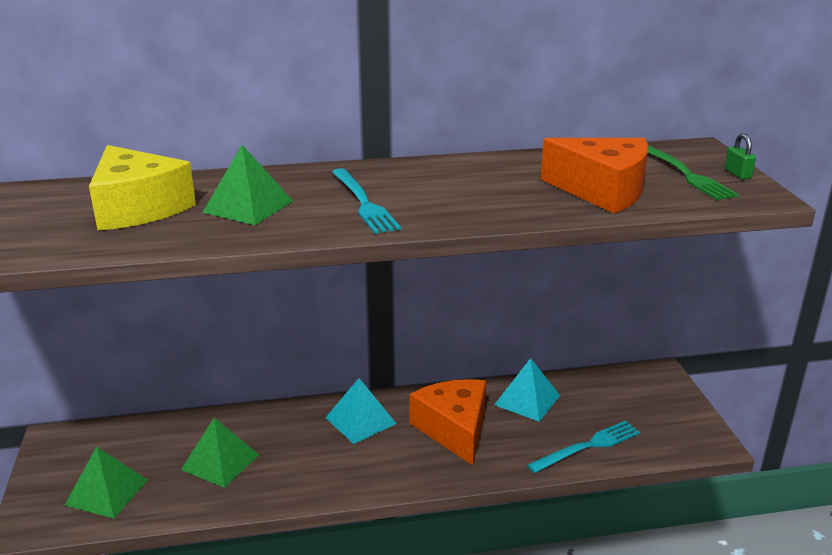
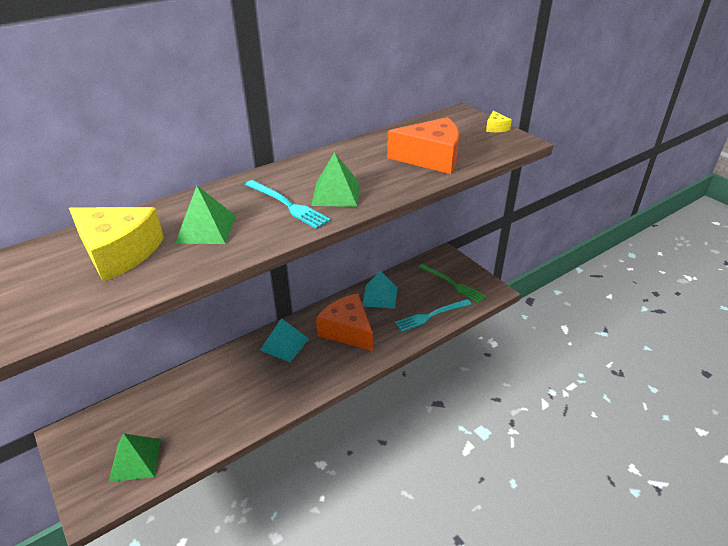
camera: 25 degrees left, 10 degrees up
green pyramid [181,418,259,488] -> green pyramid moved to [311,152,360,207]
turquoise fork [527,421,640,473] -> turquoise fork turned 150 degrees counterclockwise [395,299,471,332]
green fork [648,145,739,200] -> green fork moved to [418,263,486,303]
green padlock [725,133,756,180] -> yellow cheese [486,111,512,132]

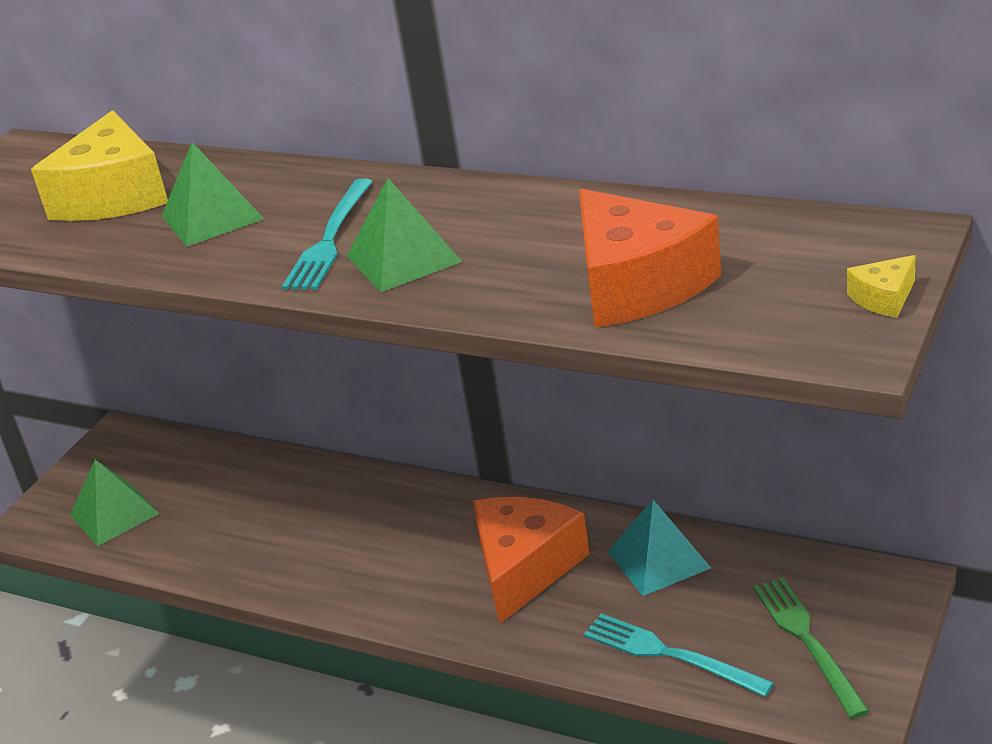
camera: 65 degrees right, 5 degrees down
turquoise pyramid [260,318,309,362] -> none
green fork [418,263,486,303] -> green fork turned 150 degrees clockwise [753,577,869,719]

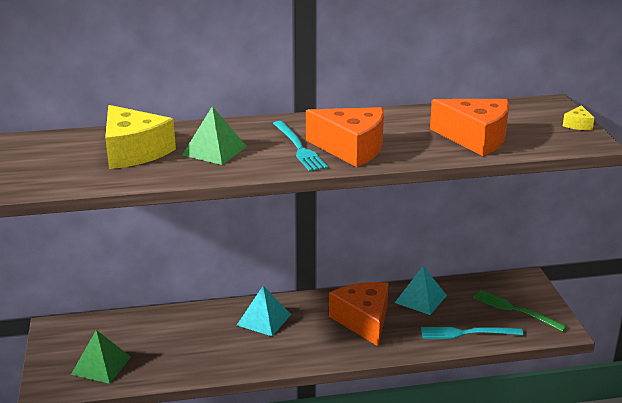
camera: 40 degrees left, 5 degrees down
green pyramid [347,178,462,292] -> orange cheese [306,107,384,167]
none -> turquoise pyramid [237,286,291,336]

